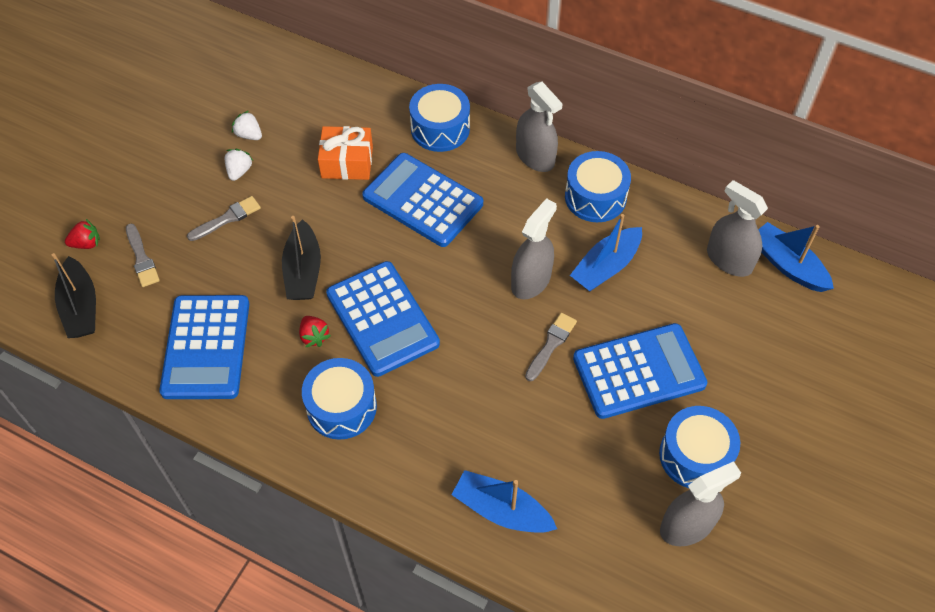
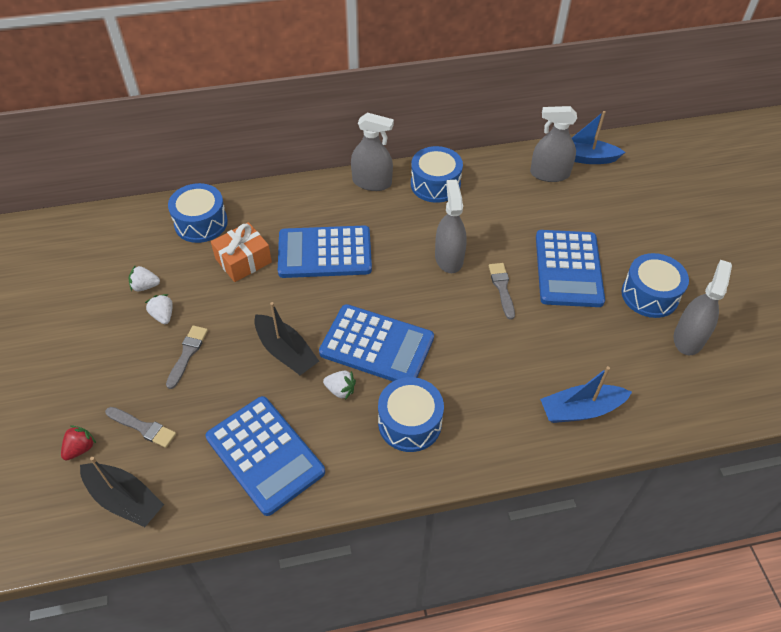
camera: 40 degrees left, 5 degrees down
red strawberry [299,316,331,347] -> white strawberry [323,371,356,400]
blue drum [409,84,470,152] -> blue drum moved to [168,183,228,243]
blue boat [570,214,642,291] -> none
blue calculator [573,323,707,419] -> blue calculator turned 150 degrees clockwise [536,230,605,307]

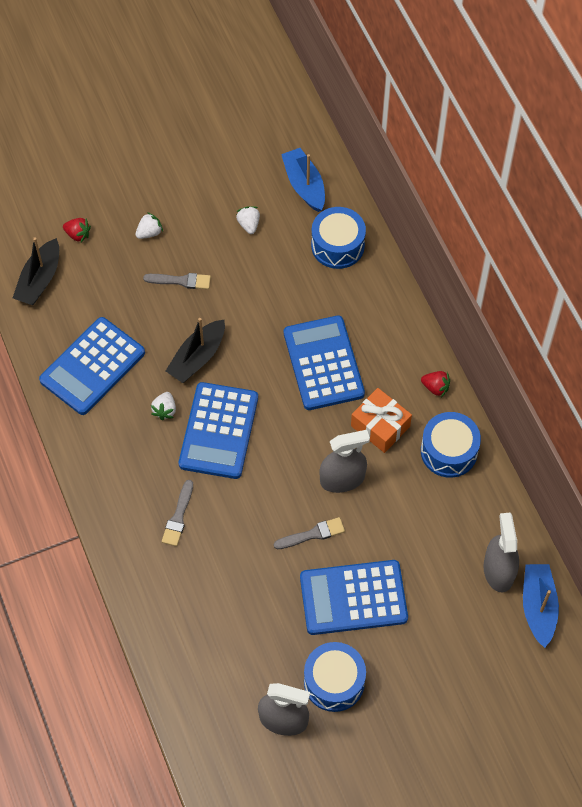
camera: 80 degrees right, 10 degrees up
grey brush [105,407,176,448] -> grey brush moved to [162,480,193,546]
white strawberry [145,294,173,324] -> white strawberry moved to [135,212,163,239]
orange gift [211,222,272,282] -> orange gift moved to [351,388,412,453]
grey spray bottle [351,113,394,191] -> red strawberry [421,371,450,397]
blue drum [378,377,444,452] -> none
blue boat [540,366,632,423] -> blue boat moved to [281,148,325,212]

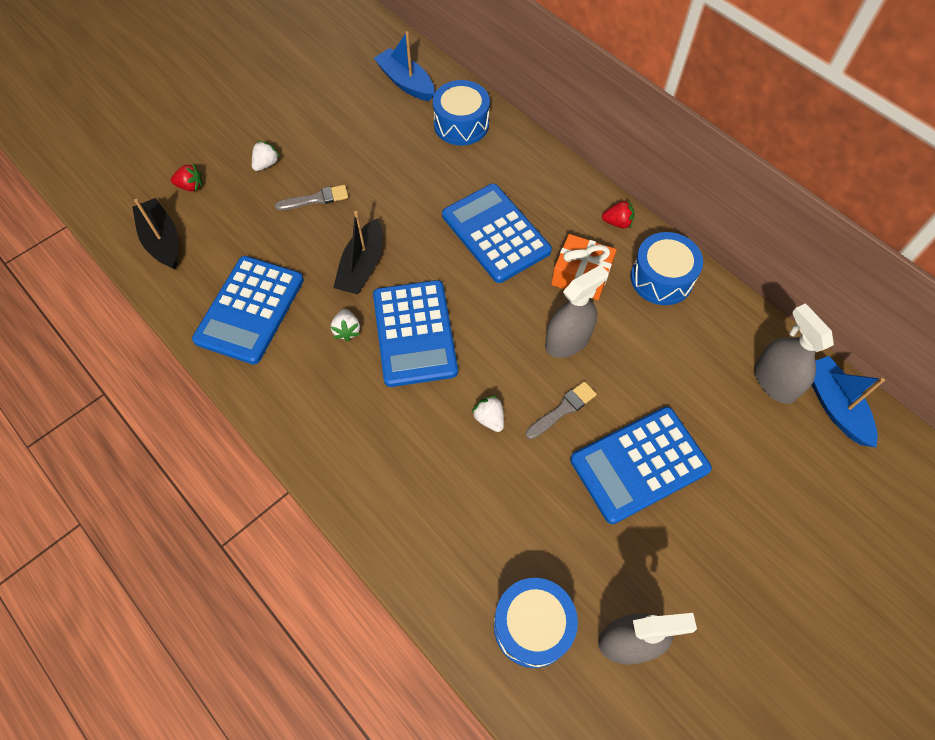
camera: 20 degrees left, 0 degrees up
black boat [13,237,59,305] -> black boat turned 150 degrees clockwise [132,198,178,270]
grey brush [162,480,193,546] -> none
white strawberry [236,206,260,234] -> white strawberry moved to [472,396,504,432]
blue drum [304,642,366,712] -> blue drum moved to [494,578,578,668]

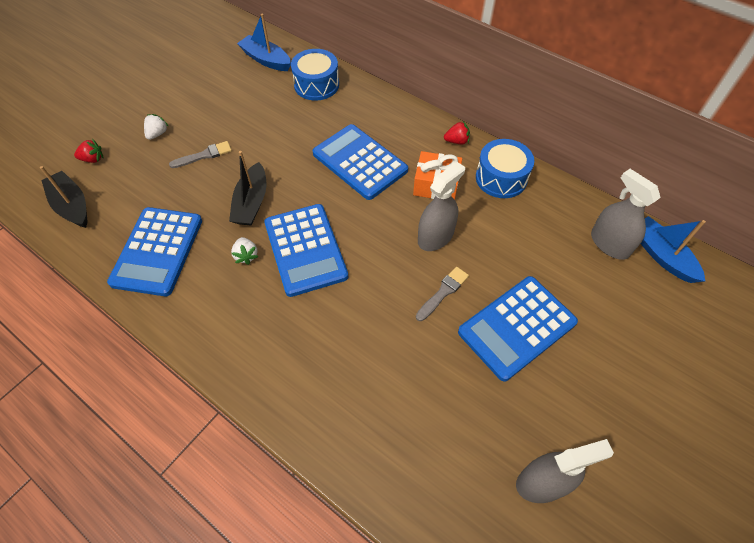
camera: 10 degrees left, 5 degrees down
white strawberry [472,396,504,432] -> none
blue drum [494,578,578,668] -> none

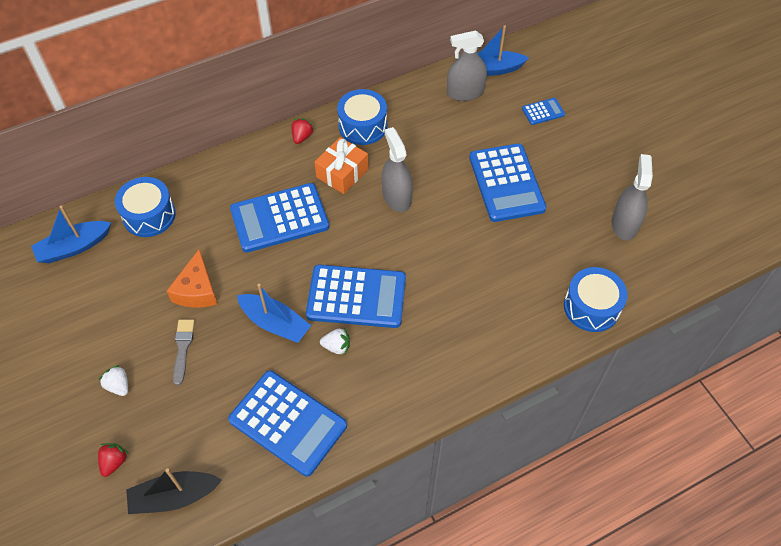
camera: 65 degrees left, 0 degrees up
black boat [229,151,266,226] -> blue boat [237,284,311,343]
grey brush [416,267,469,321] -> none
none -> orange cheese [167,249,217,308]
none -> blue calculator [522,98,565,125]
none -> blue drum [564,267,628,332]

